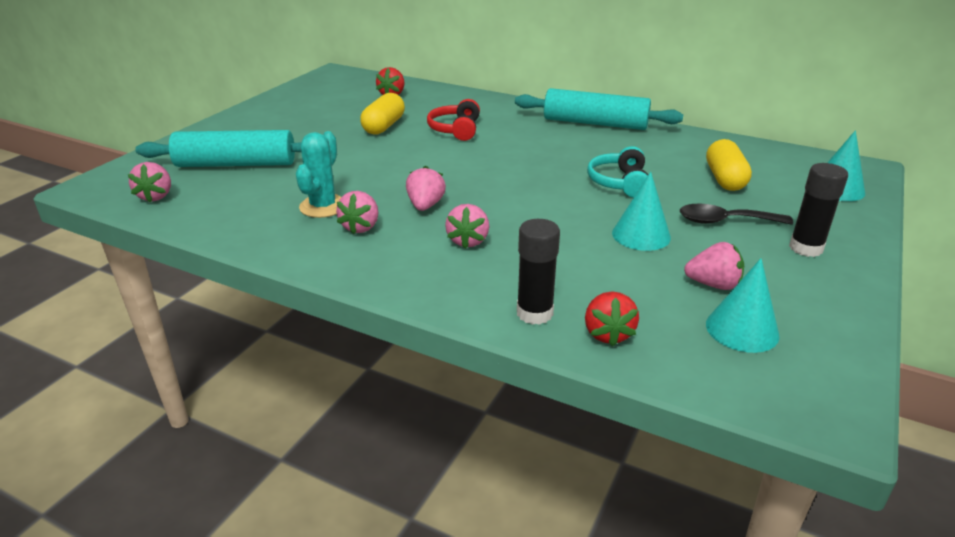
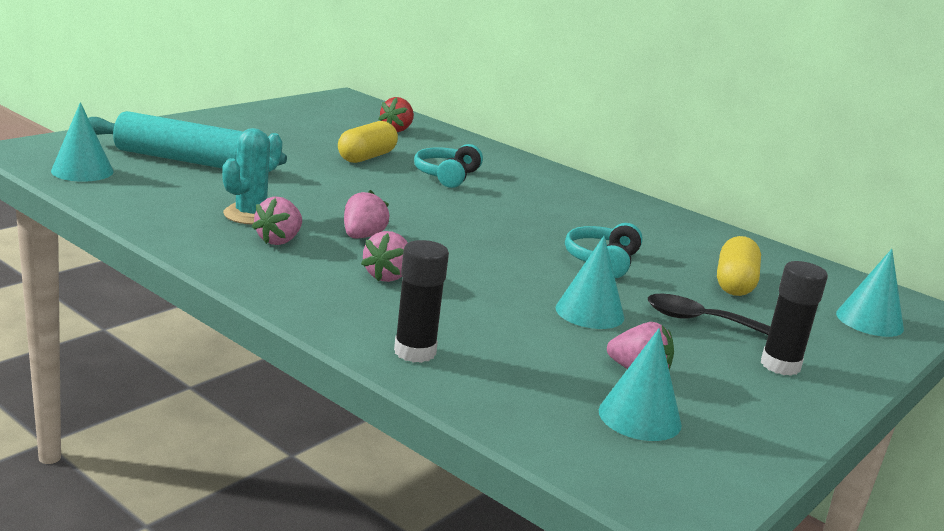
camera: 10 degrees right, 10 degrees down
pink strawberry [128,162,171,202] -> turquoise cone [51,102,113,182]
red headphones [427,99,480,141] -> turquoise headphones [414,144,483,188]
turquoise rolling pin [515,88,683,130] -> none
red strawberry [585,292,639,347] -> none

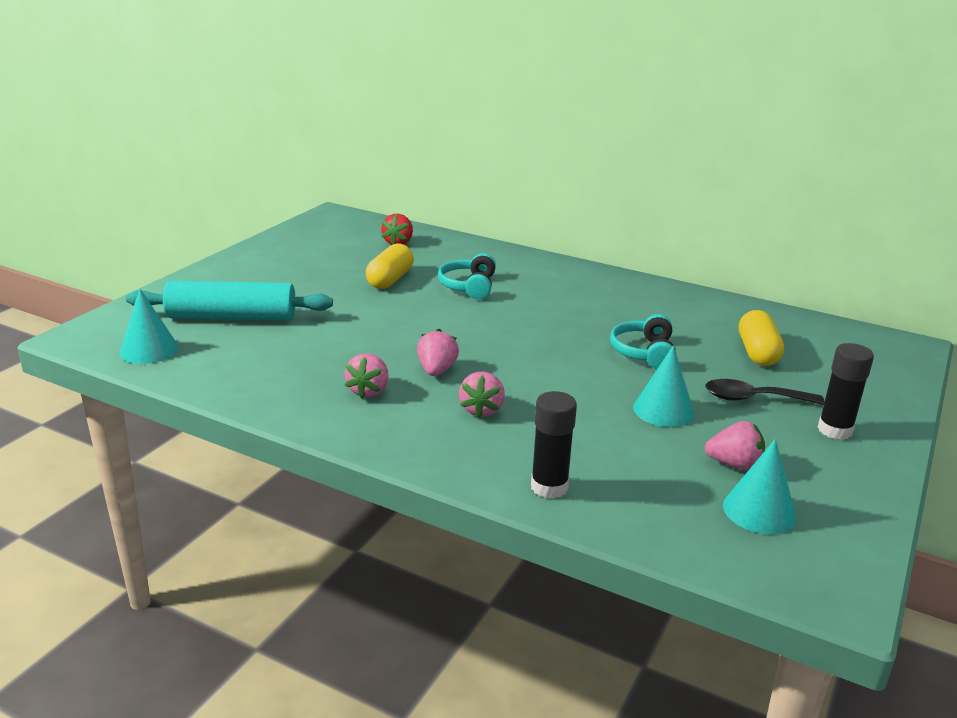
camera: 10 degrees left, 5 degrees up
turquoise cactus [222,128,283,225] -> none
turquoise cone [836,249,904,337] -> none

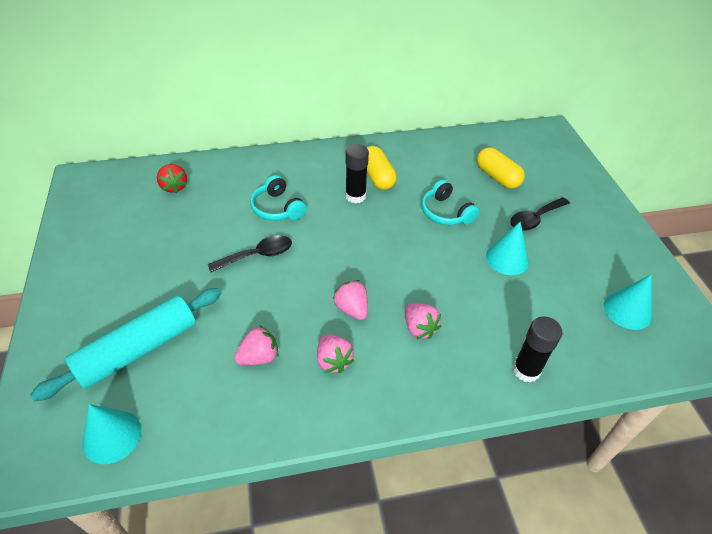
camera: 40 degrees left, 20 degrees up
yellow capsule [366,243,414,289] -> yellow capsule moved to [367,146,397,190]
pink strawberry [705,421,765,471] -> pink strawberry moved to [234,326,279,365]
black glue stick [818,343,874,440] -> black glue stick moved to [345,144,369,203]
none -> black spoon [208,235,292,272]

